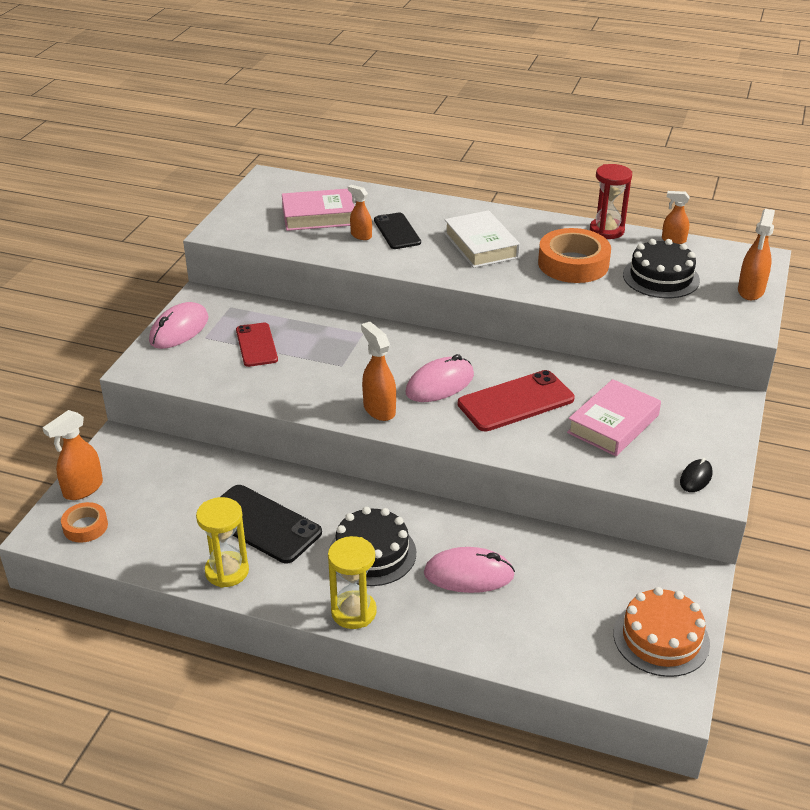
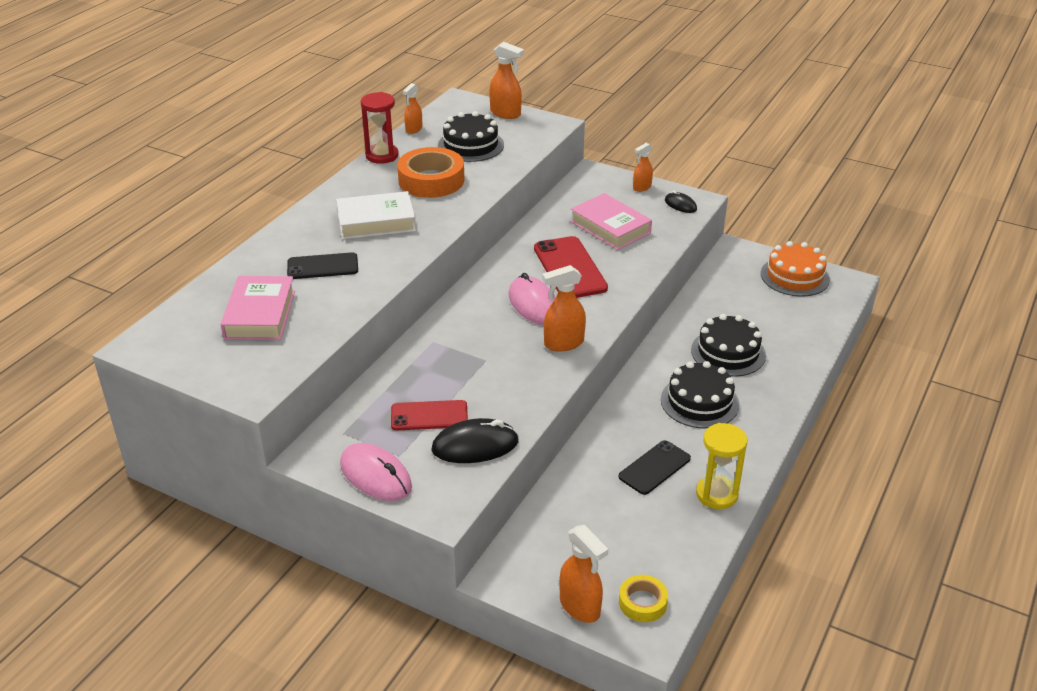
camera: 80 degrees left, 0 degrees up
orange tape [61,502,108,543] -> yellow tape [619,575,668,622]
black phone [220,485,322,564] -> black phone [619,440,691,495], size x0.66
yellow hourglass [328,536,377,629] -> none
orange spray bottle [348,185,372,240] -> orange spray bottle moved to [633,143,653,192]
pink mouse [424,547,515,593] -> black cake [691,314,766,377]
none -> black mouse [431,418,519,463]

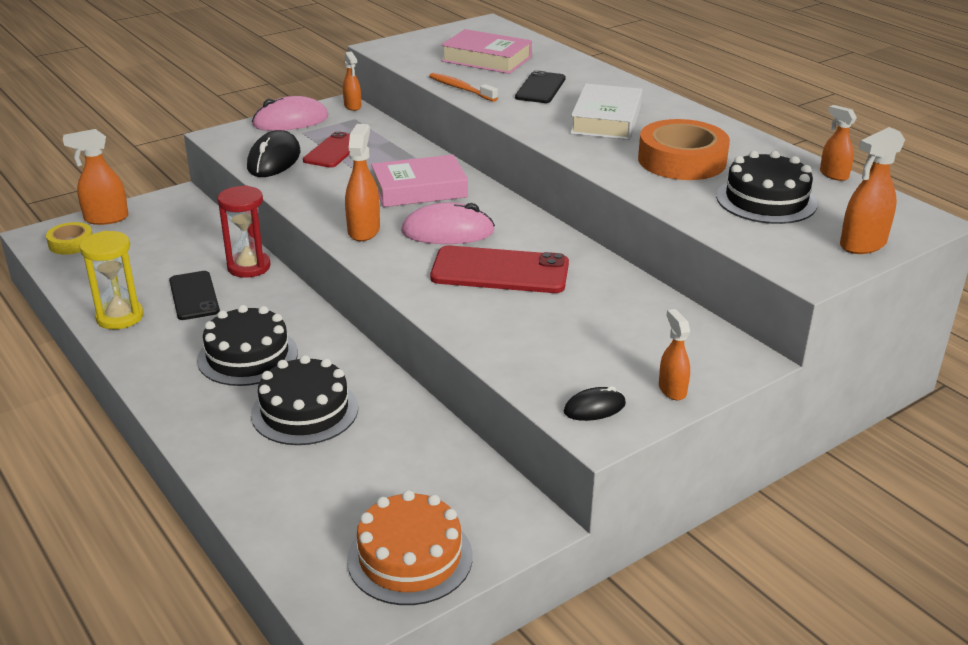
camera: 115 degrees right, 5 degrees down
red hourglass [361,92,399,164] -> red hourglass moved to [217,185,271,278]
pink book [570,193,652,250] -> pink book moved to [371,155,468,207]
none -> orange spray bottle [343,51,361,111]
none -> orange toothbrush [429,73,498,102]

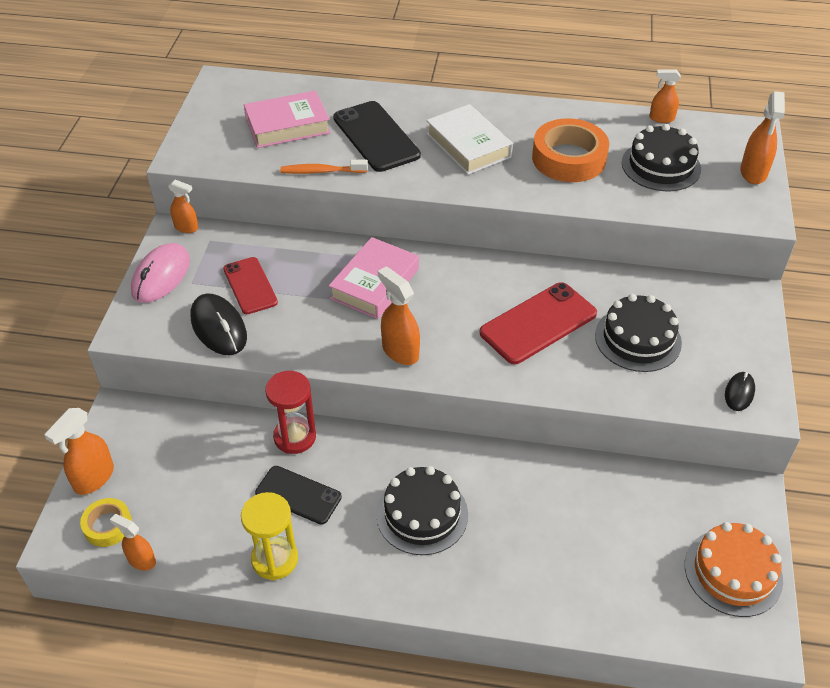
camera: 45 degrees left, 15 degrees up
black cake [251,355,358,445] -> black cake moved to [595,294,682,372]
pink mouse [401,202,495,244] -> none
black phone [515,70,566,103] -> black phone [333,101,421,172], size x1.52
orange spray bottle [659,309,690,400] -> orange spray bottle moved to [110,514,156,571]

